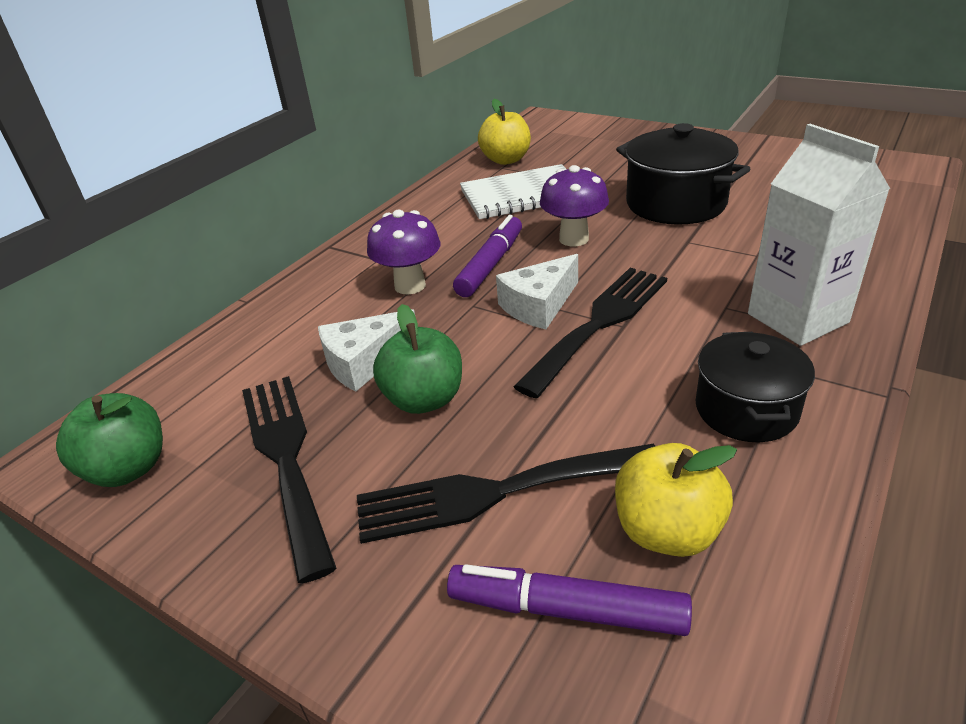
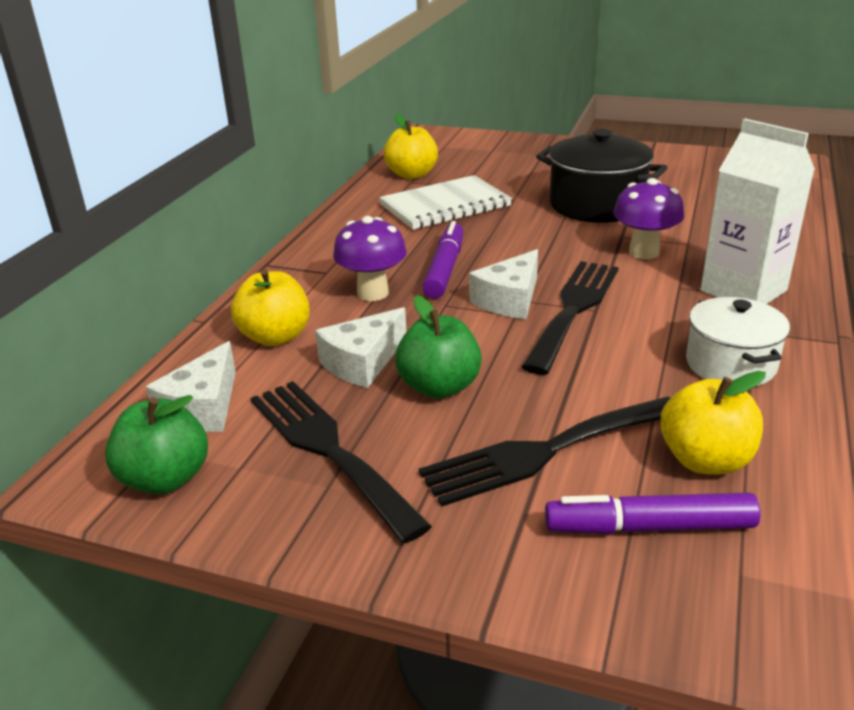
camera: 15 degrees left, 5 degrees down
purple mushroom [540,165,609,246] -> purple mushroom moved to [613,178,684,259]
black pot [695,332,815,442] -> white pot [686,297,790,386]
none -> white cheese [146,341,236,432]
none -> yellow apple [231,269,310,346]

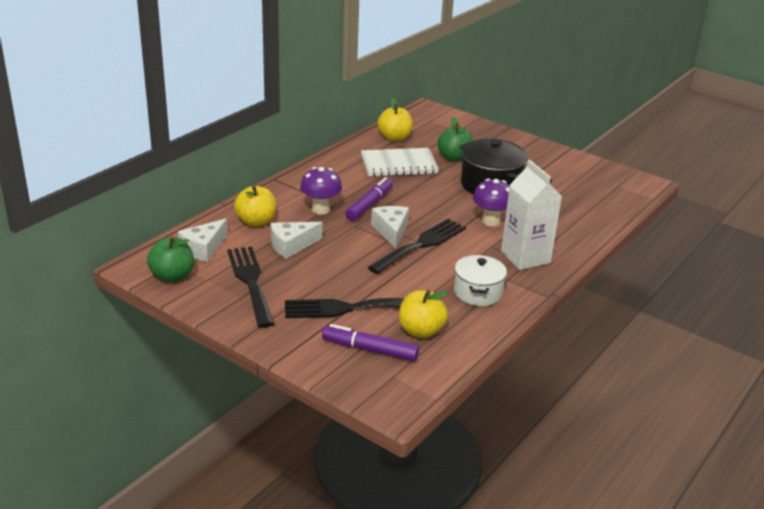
camera: 15 degrees right, 0 degrees up
green apple [395,295,482,399] -> green apple moved to [437,117,474,162]
white cheese [469,249,538,319] -> white cheese turned 120 degrees clockwise [371,206,409,248]

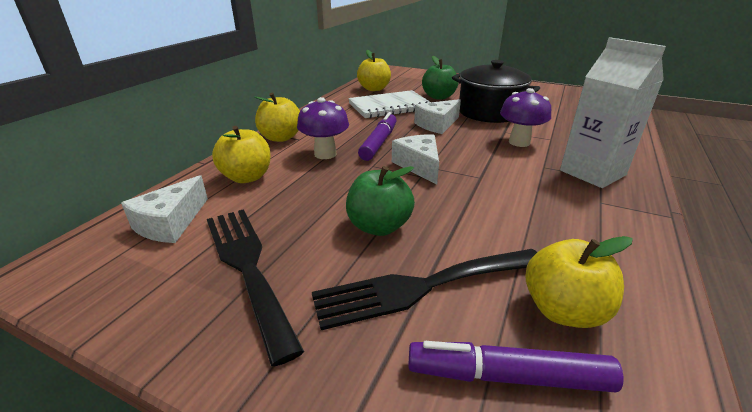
camera: 10 degrees left, 0 degrees up
green apple [147,236,194,282] -> green apple moved to [346,166,415,236]
white cheese [271,222,322,259] -> white cheese moved to [414,99,461,134]
black fork [368,219,466,274] -> none
white pot [454,255,507,306] -> none
none -> yellow apple [255,93,300,142]

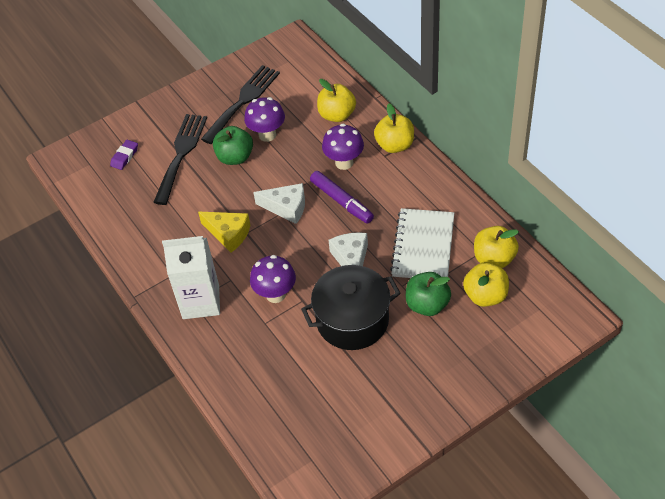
camera: 125 degrees right, 20 degrees up
white cheese [121,175,208,243] -> none
black fork [207,209,304,366] -> black fork turned 60 degrees counterclockwise [201,65,280,144]
purple marker [408,341,624,392] -> purple eraser [110,140,138,170]
yellow apple [525,236,632,328] -> yellow apple moved to [463,262,509,307]
none -> yellow cheese [198,212,251,253]
none -> purple mushroom [244,97,285,142]

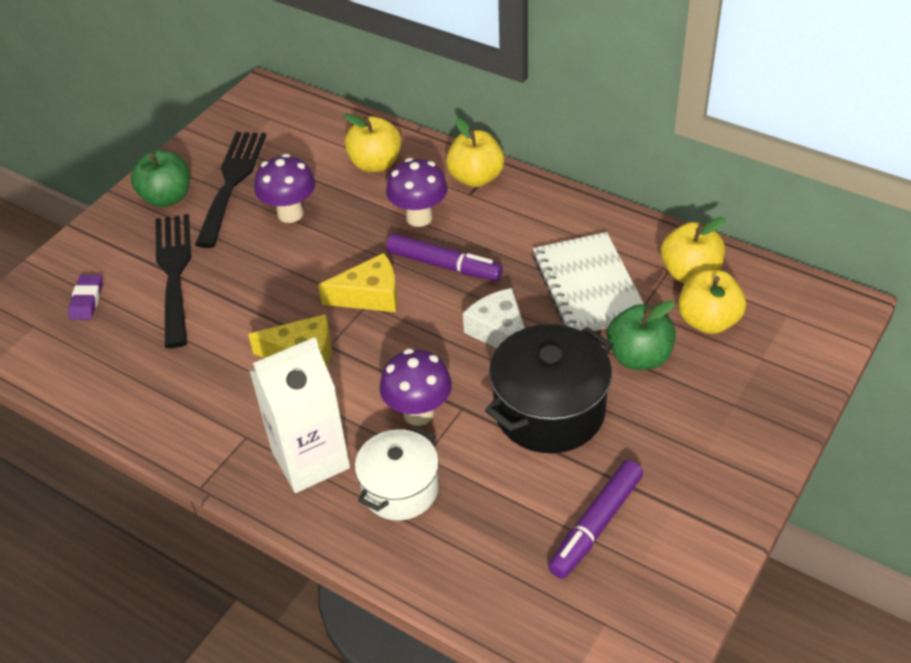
camera: 25 degrees left, 5 degrees down
green apple [213,126,253,165] -> green apple moved to [131,150,190,207]
white cheese [253,183,305,224] -> yellow cheese [318,253,397,312]
none -> white pot [355,427,439,520]
none -> purple marker [548,460,643,579]

